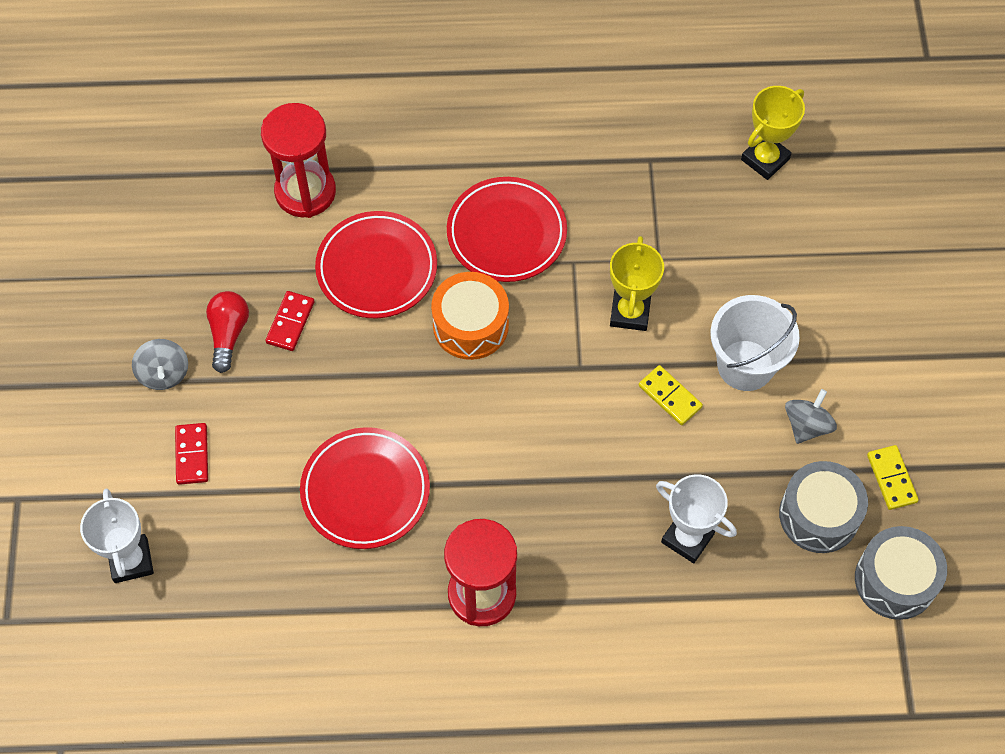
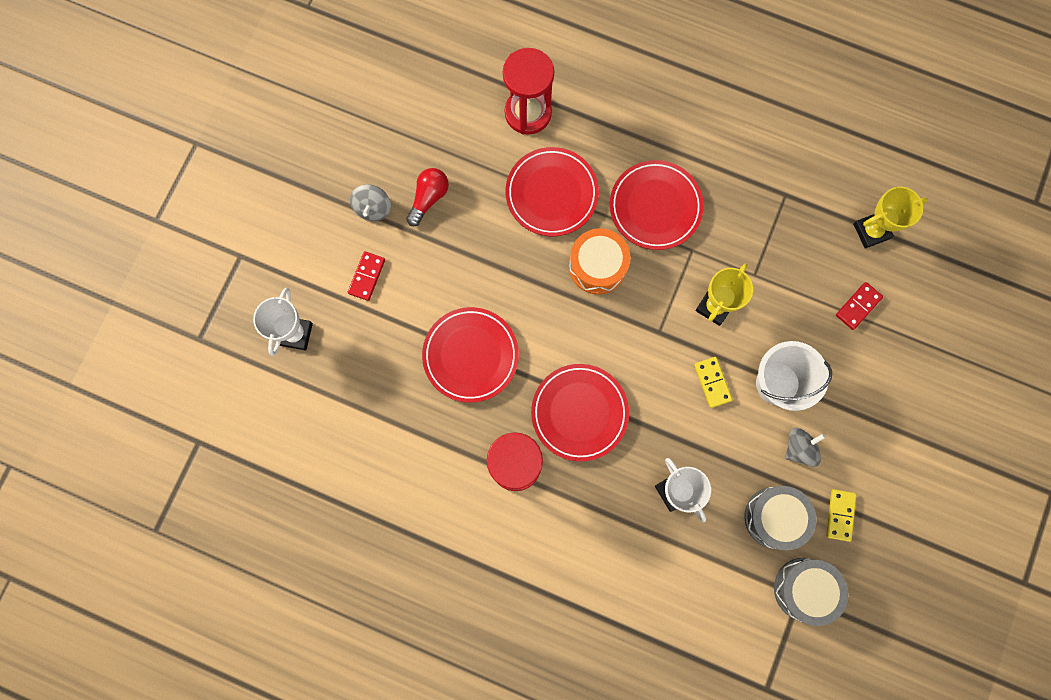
camera: 25 degrees right, 15 degrees up
red domino [265,291,315,351] -> red domino moved to [836,282,883,330]
none -> red plate [531,364,629,462]

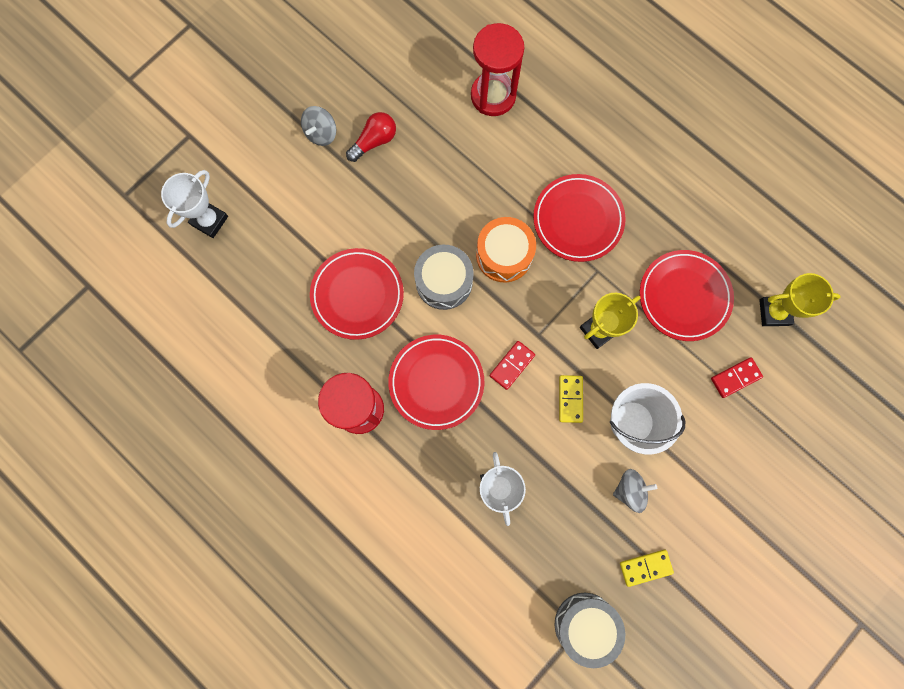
camera: 20 degrees right, 0 degrees up
red domino [348,251,385,301] -> red domino moved to [490,341,535,390]
red plate [506,147,599,236] -> red plate moved to [640,250,734,341]
grey drum [744,486,816,550] -> grey drum moved to [414,245,474,310]
yellow domino [826,489,856,542] -> yellow domino turned 45 degrees clockwise [620,550,674,587]

